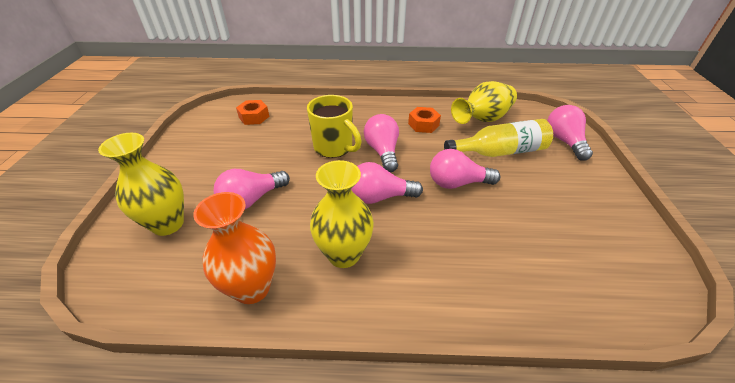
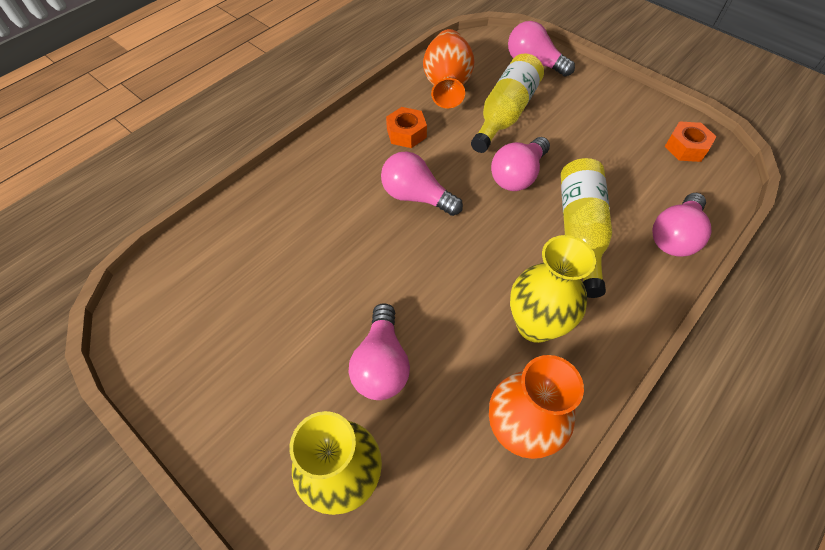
camera: 50 degrees left, 15 degrees up
orange nut [236,100,269,125] -> orange nut moved to [665,121,716,162]
yellow mug [307,95,362,158] -> none
pink light bulb [351,162,423,204] -> pink light bulb moved to [652,193,711,257]
yellow vase [451,81,517,124] -> orange vase [423,29,474,108]
none -> yellow bottle [561,158,612,298]

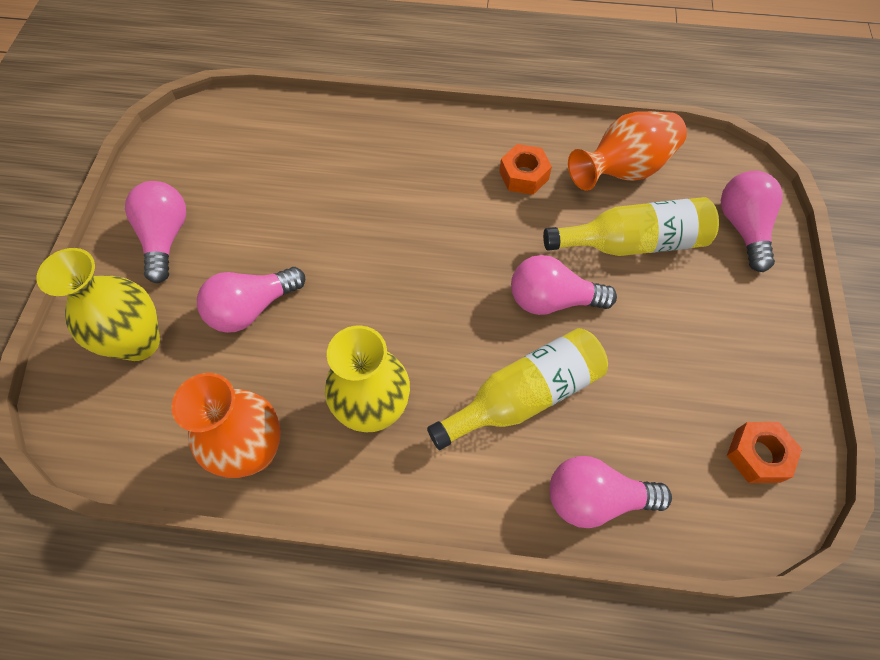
camera: 55 degrees right, 5 degrees up
pink light bulb [381,152,463,216] -> pink light bulb moved to [125,181,186,283]

